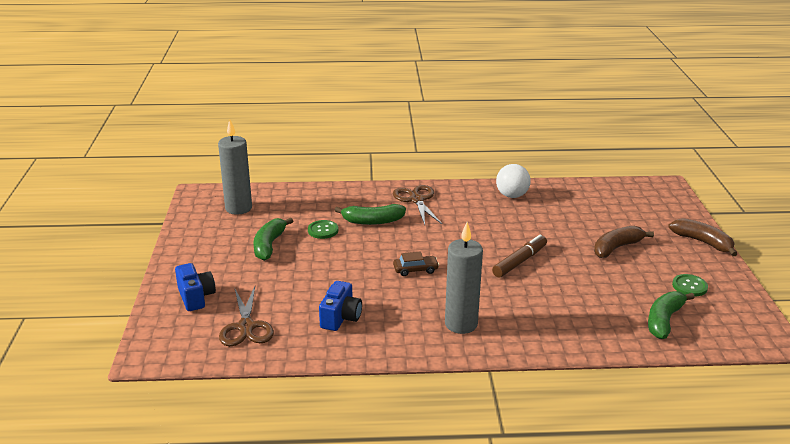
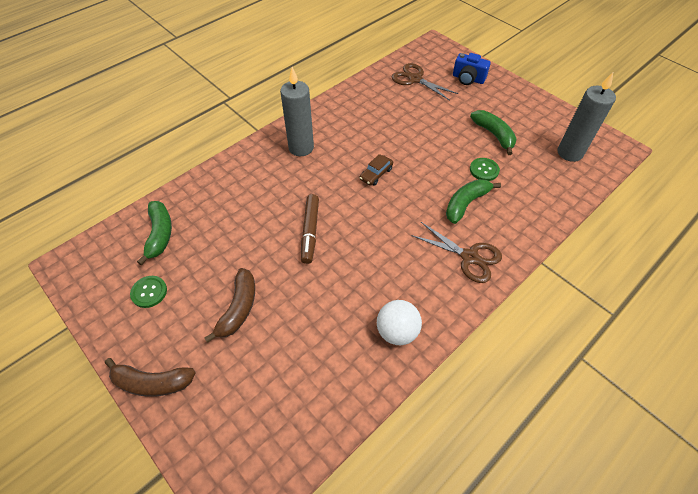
camera: 140 degrees right, 25 degrees up
blue camera [319,281,362,331] -> none

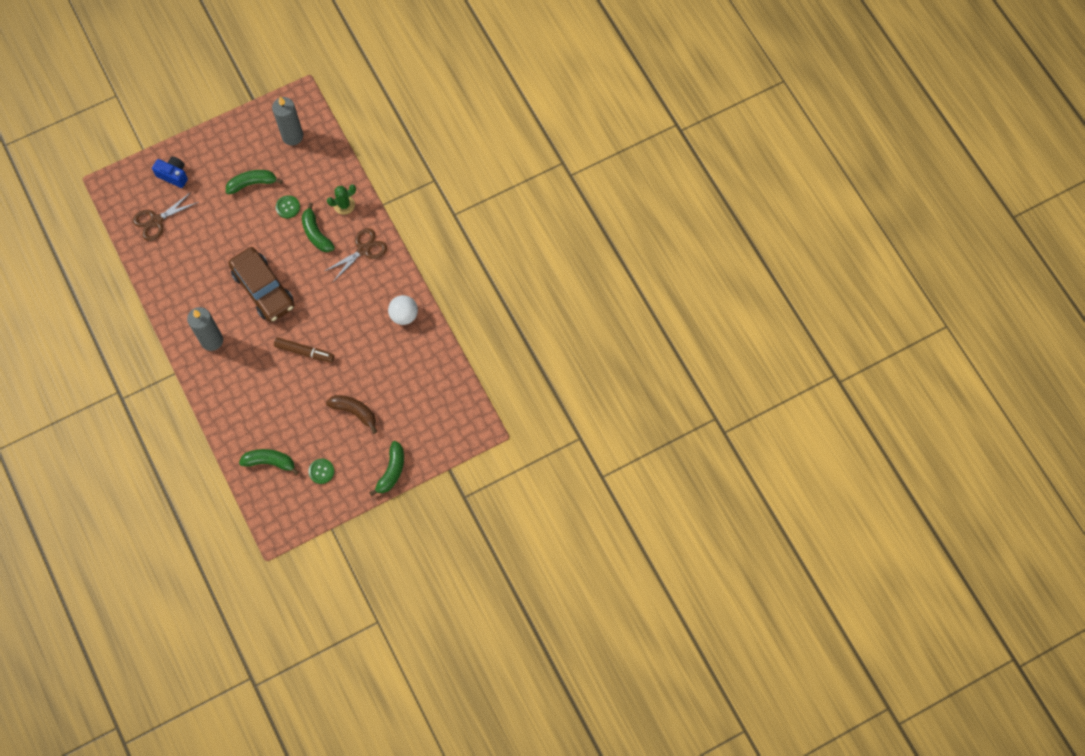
camera: 75 degrees left, 15 degrees up
brown banana [105,358,196,397] -> green banana [369,441,404,497]
brown car [360,154,393,186] -> brown car [228,247,294,322], size x2.43
blue camera [453,53,491,85] -> blue camera turned 105 degrees counterclockwise [152,156,188,188]
none -> green cactus [327,184,356,215]

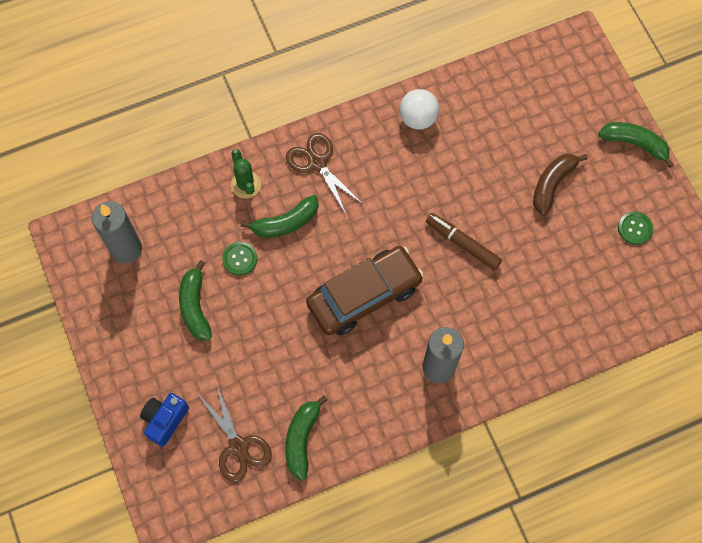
camera: 85 degrees left, 0 degrees up
green banana [239,449,299,475] -> green banana moved to [285,395,328,481]
brown marker [274,337,335,363] -> brown marker turned 75 degrees counterclockwise [426,213,502,270]

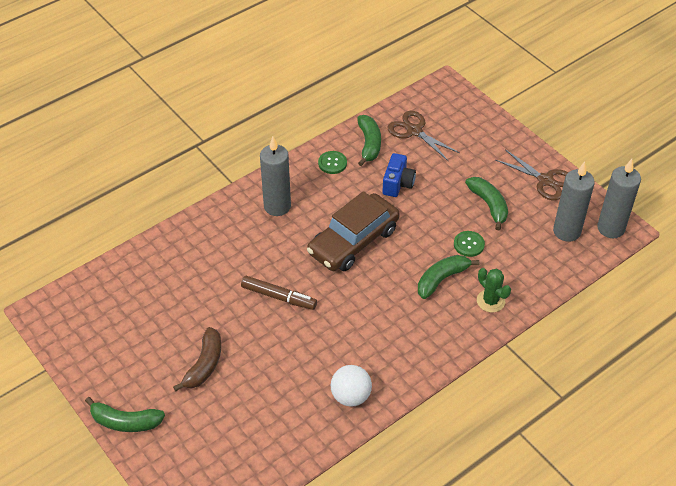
camera: 165 degrees right, 20 degrees down
blue camera [140,393,189,447] -> blue camera moved to [382,153,416,197]
brown scissors [286,133,361,214] -> brown scissors moved to [496,149,568,200]
green button [618,212,653,245] -> green button moved to [318,151,347,174]
none -> grey candle [597,159,641,238]

